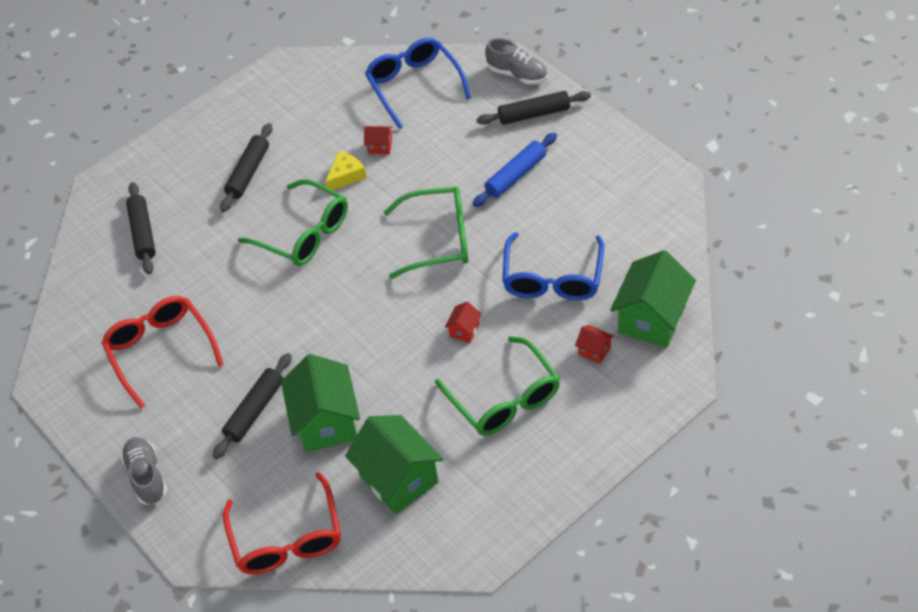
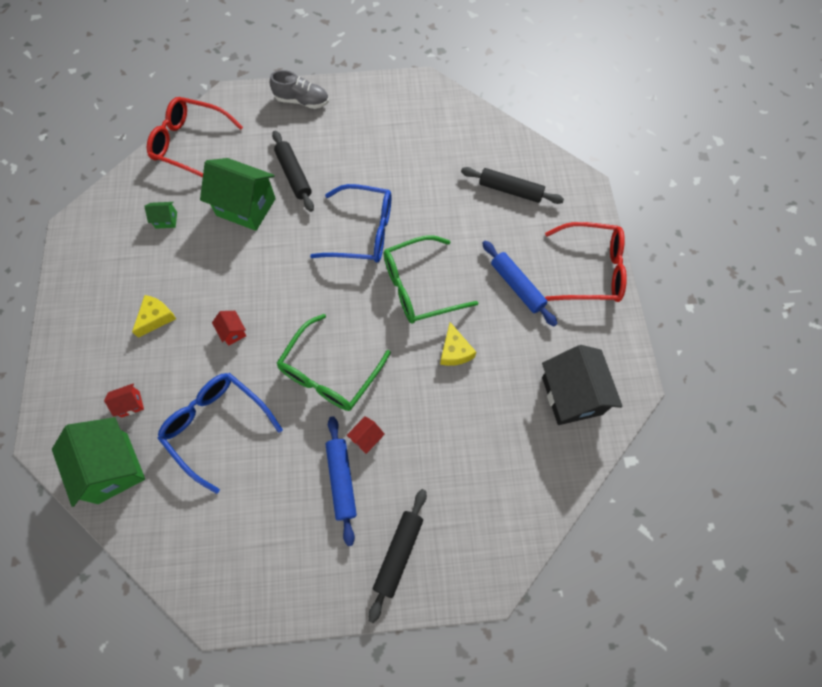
camera: 120 degrees right, 15 degrees up
red glasses [101,296,224,408] -> red glasses moved to [545,222,627,302]
black rolling pin [220,123,272,212] -> blue rolling pin [482,241,558,326]
green house [345,415,443,514] -> green house [144,202,177,229], size x0.44
red house [364,126,392,154] -> red house moved to [347,416,385,454]
blue glasses [365,38,471,129] -> blue glasses moved to [310,184,391,263]
green glasses [435,336,560,436] -> yellow cheese [132,295,176,338]
grey shoe [485,38,547,85] -> none
none -> black house [542,345,623,425]

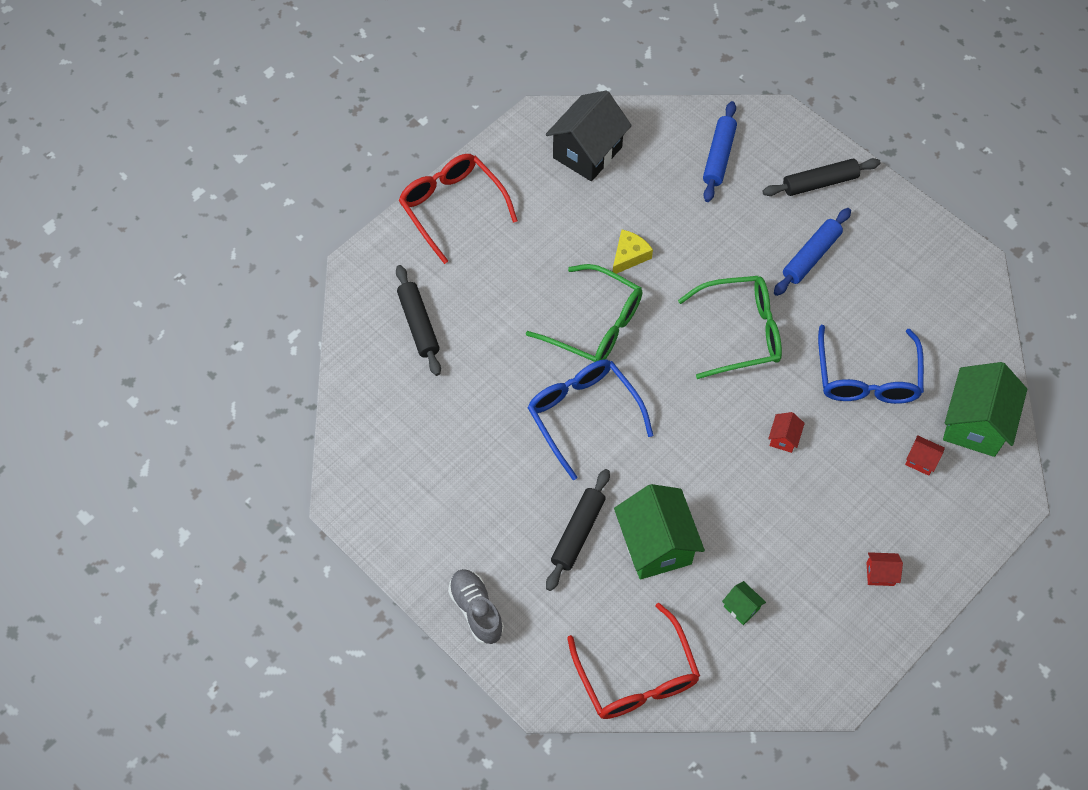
camera: 130 degrees left, 5 degrees down
yellow cheese [132,295,176,338] -> none
red house [347,416,385,454] -> red house moved to [866,552,903,586]
blue rolling pin [482,241,558,326] -> blue rolling pin moved to [703,101,737,202]

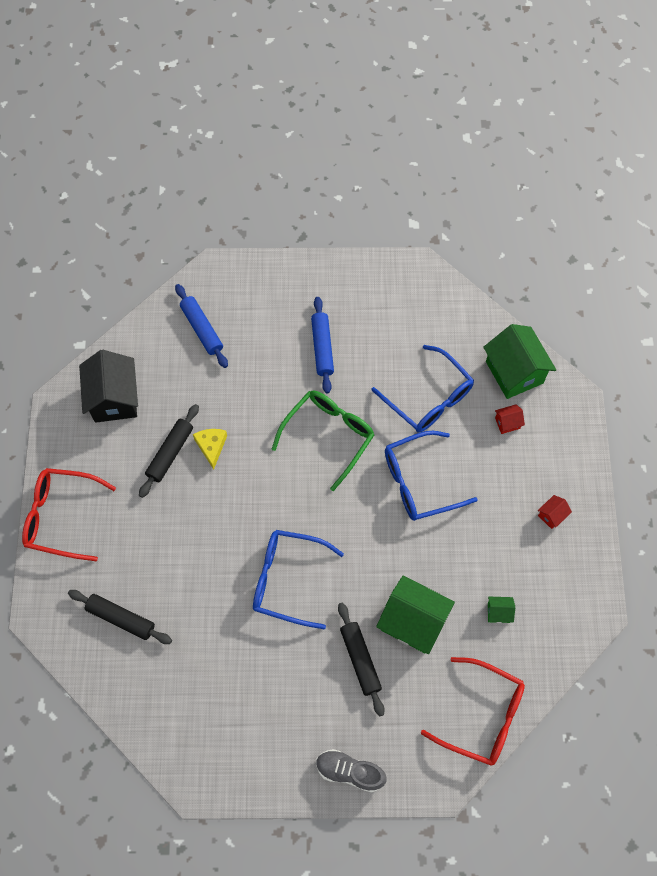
camera: 45 degrees left, 5 degrees up
green glasses [526,264,642,362] -> none
black rolling pin [762,158,881,196] -> black rolling pin moved to [139,404,199,498]
red house [768,412,805,453] -> blue glasses [385,431,478,521]

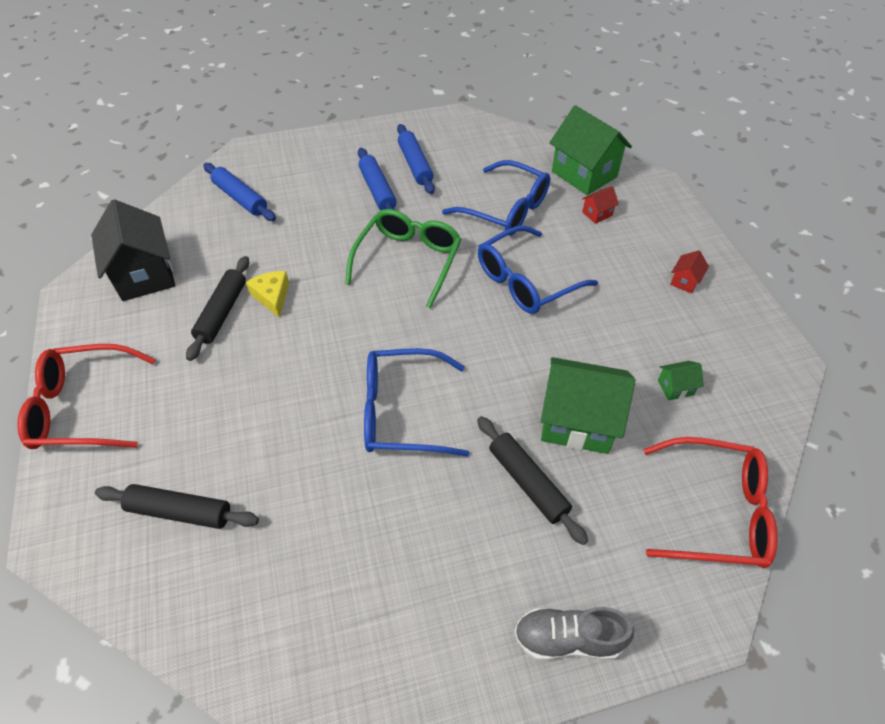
camera: 15 degrees left, 15 degrees down
none -> blue rolling pin [397,124,435,194]

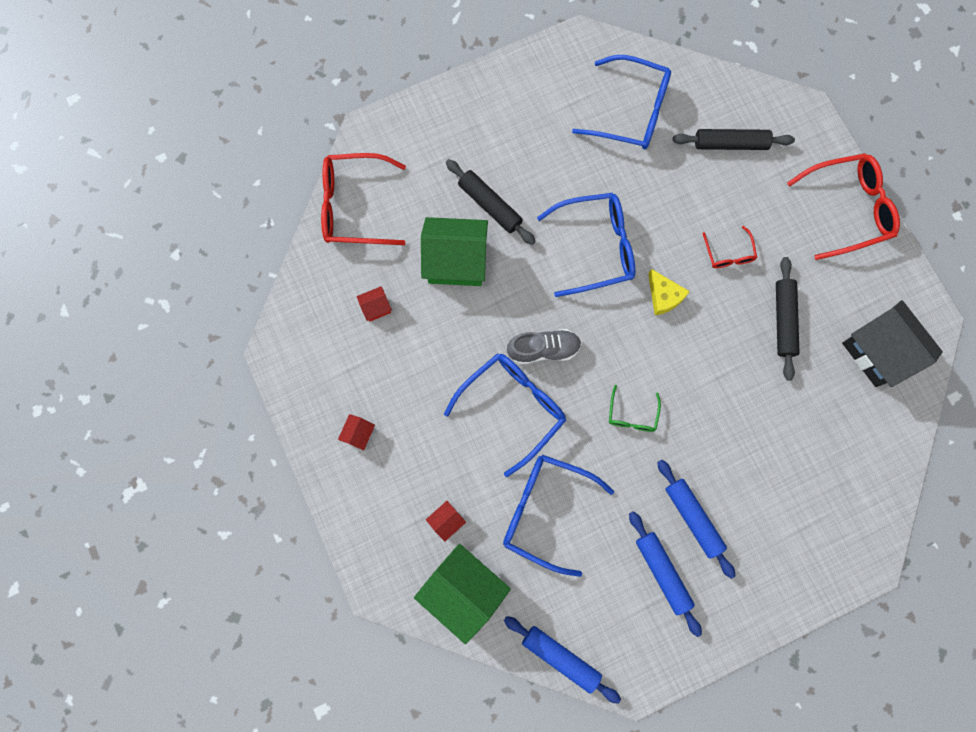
camera: 170 degrees right, 25 degrees up
blue rolling pin [203,163,276,221] -> blue rolling pin moved to [504,616,621,704]
yellow cheese [246,271,289,318] -> yellow cheese moved to [648,269,690,315]
green glasses [345,209,461,308] -> green glasses [609,385,661,432], size x0.50
grey shoe [514,607,634,661] -> grey shoe moved to [507,329,582,365]
green house [658,361,704,401] -> red house [357,286,392,322]
none -> blue glasses [572,55,671,149]
none -> red glasses [702,226,757,268]

